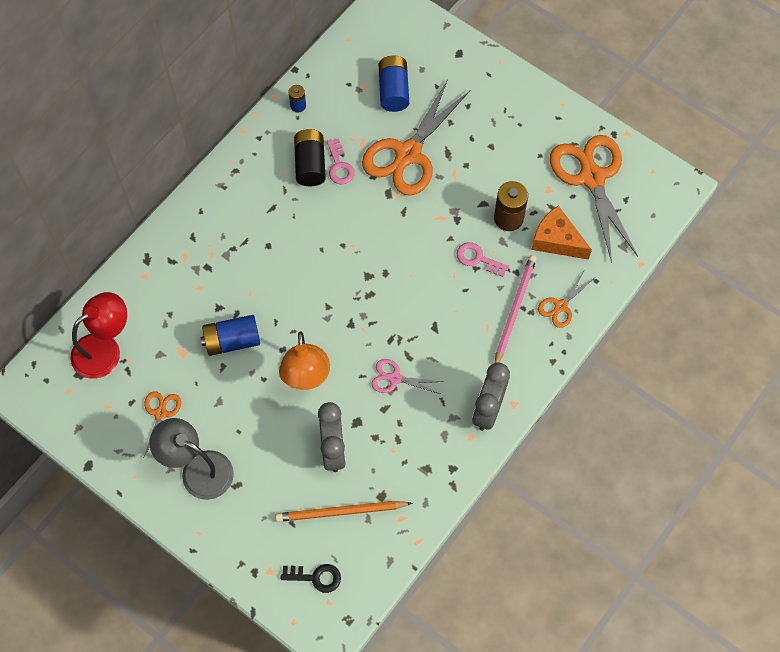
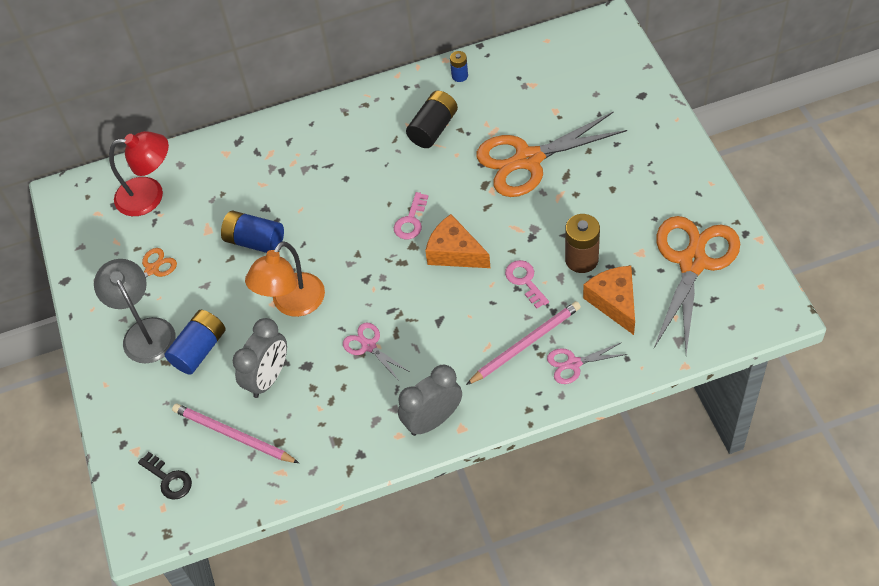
camera: 40 degrees right, 10 degrees down
orange pencil [275,501,412,522] -> pink pencil [172,403,299,463]
pink key [327,138,354,185] -> pink key moved to [394,192,428,239]
blue battery [379,55,409,112] -> blue battery moved to [164,310,226,375]
orange scissors [538,271,594,328] -> pink scissors [547,342,628,384]
none -> orange cheese [425,214,490,268]

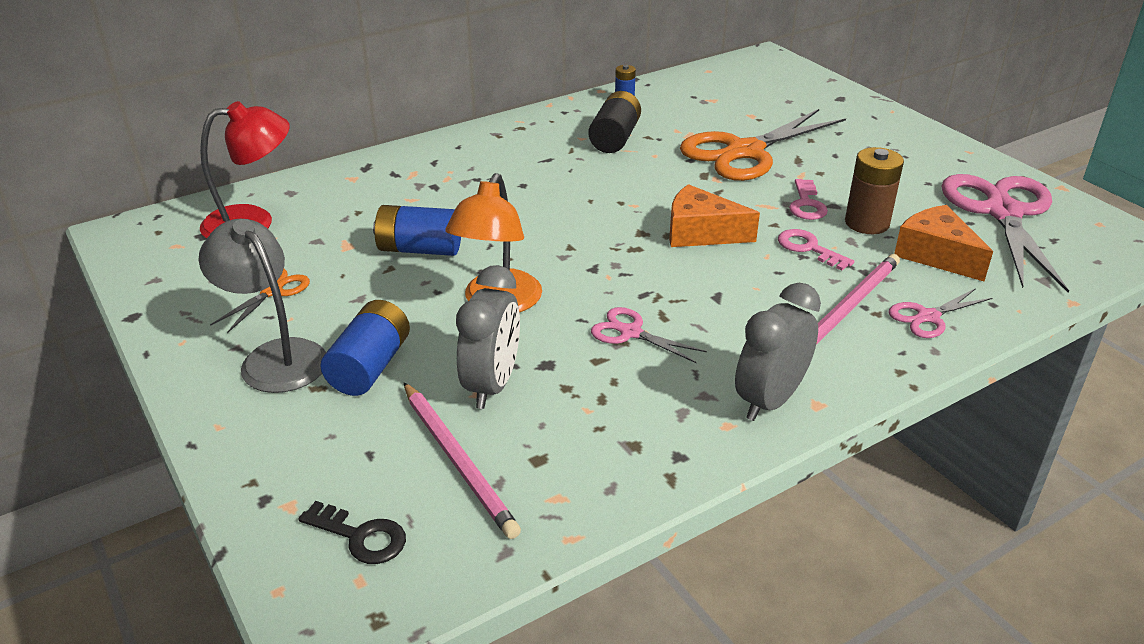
camera: 20 degrees left, 20 degrees down
pink pencil [172,403,299,463] -> pink pencil turned 135 degrees counterclockwise [404,382,521,539]
pink key [394,192,428,239] -> pink key moved to [789,179,828,220]
orange scissors [654,216,740,354] -> pink scissors [941,174,1069,293]

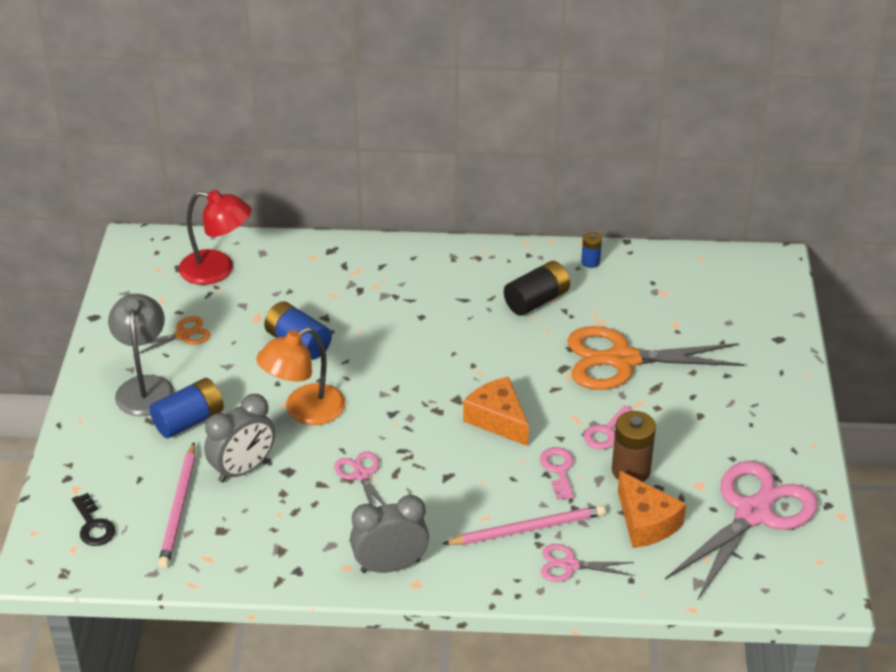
camera: 35 degrees right, 5 degrees up
orange cheese [894,205,993,281] -> orange cheese turned 150 degrees clockwise [618,471,686,548]

